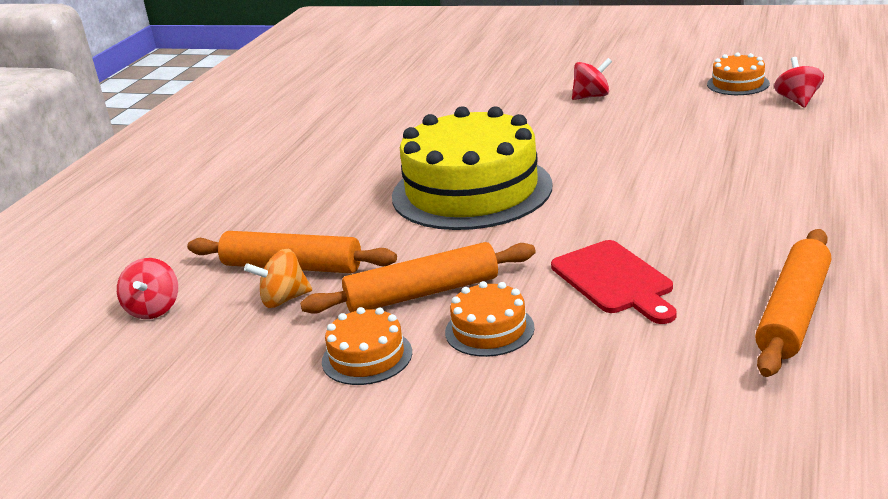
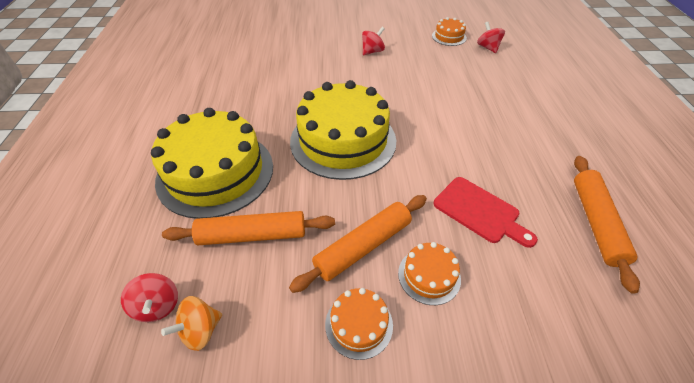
camera: 25 degrees left, 20 degrees up
orange spinning top [244,249,312,308] -> orange spinning top moved to [161,296,222,351]
none -> yellow cake [151,108,273,219]

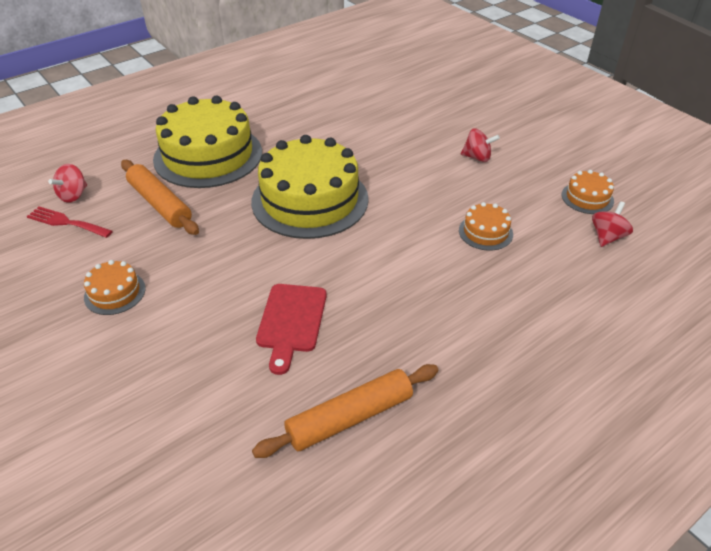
camera: 55 degrees right, 5 degrees down
orange spinning top [161,296,222,351] -> red fork [27,207,113,238]
orange rolling pin [289,195,427,293] -> none
orange cake [398,242,461,305] -> orange cake moved to [459,202,513,251]

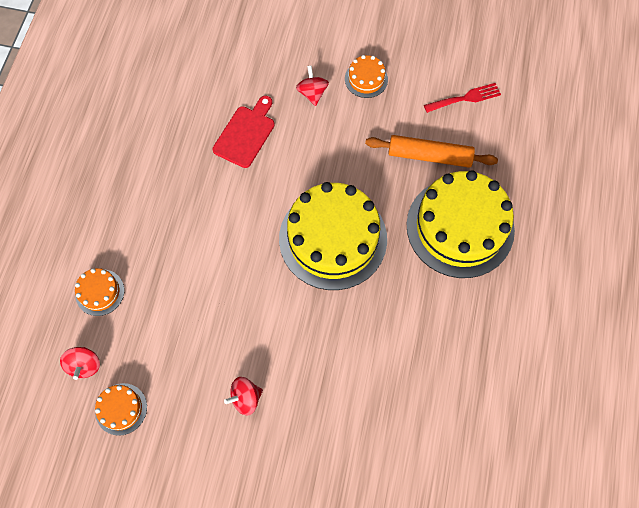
camera: 140 degrees right, 25 degrees up
red spinning top [48,164,87,203] -> red spinning top moved to [296,65,329,106]
orange rolling pin [252,364,438,458] -> none
red cutting board [256,284,327,375] -> red cutting board turned 60 degrees clockwise [212,96,275,168]
orange cake [459,202,513,251] -> orange cake moved to [75,268,124,316]

